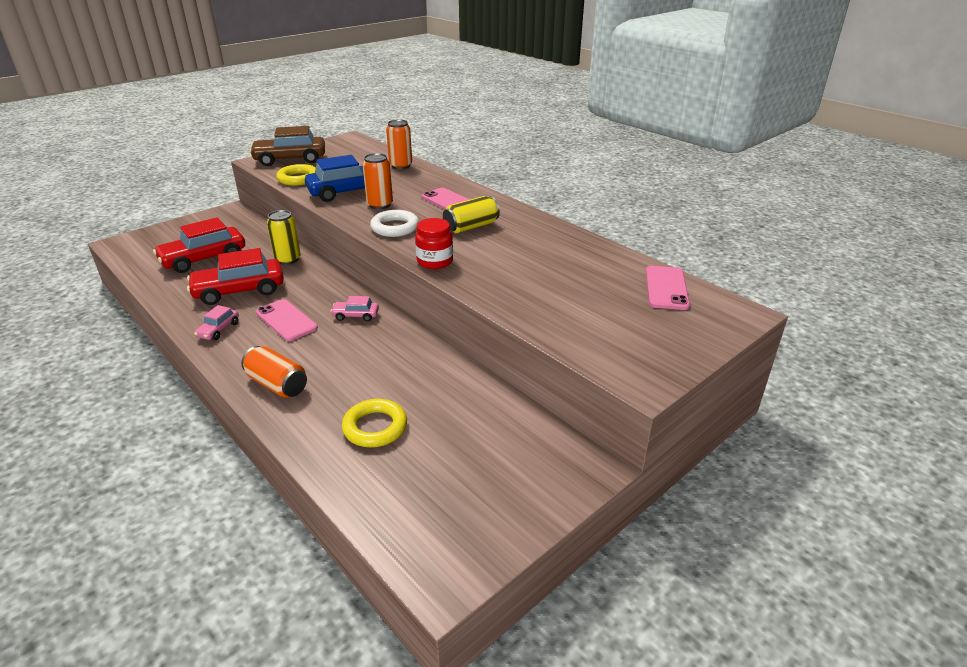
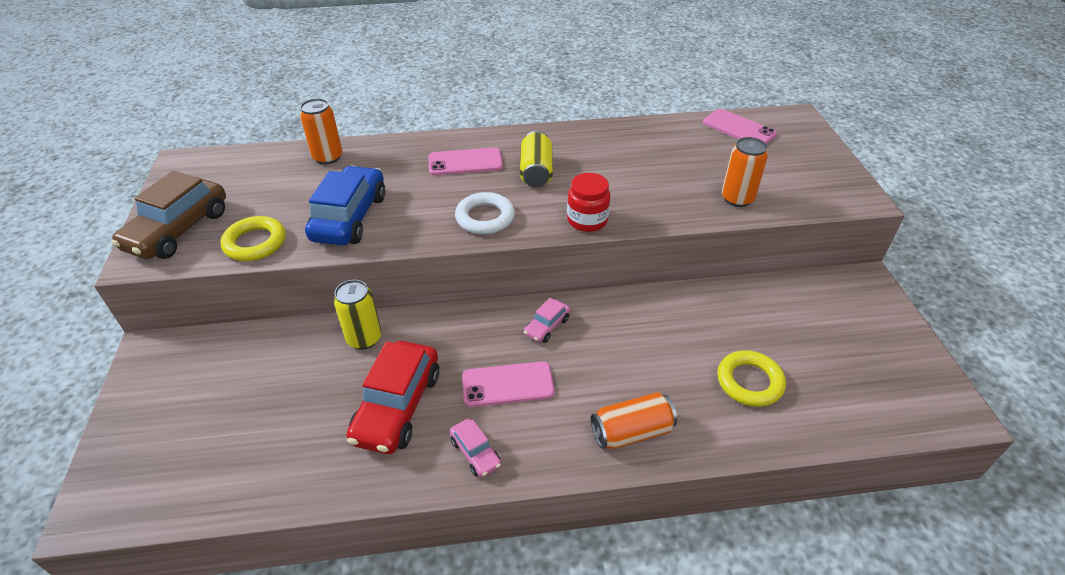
camera: 55 degrees left, 10 degrees up
red car [153,217,245,273] -> none
orange can [362,153,393,209] -> orange can moved to [722,137,768,207]

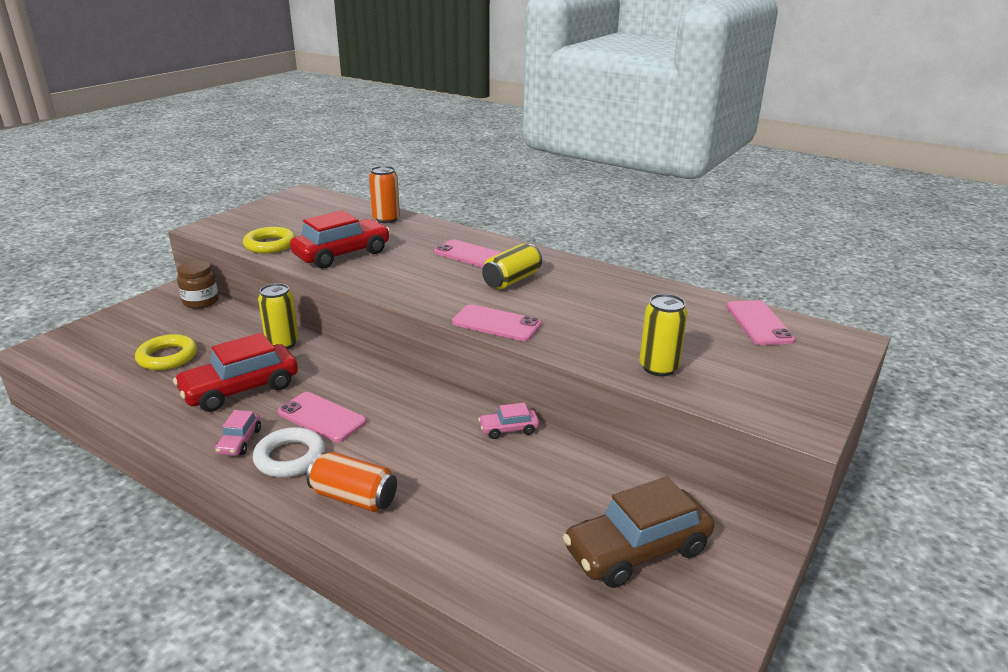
camera: 40 degrees right, 15 degrees down
brown car [111,171,226,259] -> brown car moved to [563,476,714,588]
blue car [305,166,385,246] -> red car [290,210,390,269]
white ring [455,192,515,235] -> white ring moved to [253,427,325,478]
pink car [524,298,570,343] -> pink car moved to [478,403,539,439]
red jar [567,173,610,232] -> pink phone [452,304,542,341]
yellow ring [717,350,786,407] -> yellow ring moved to [135,334,197,370]
orange can [722,137,768,207] -> yellow can [639,294,688,376]
none -> brown jar [177,261,219,309]

